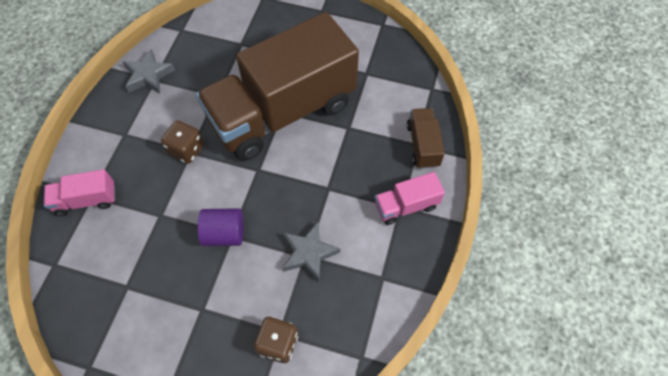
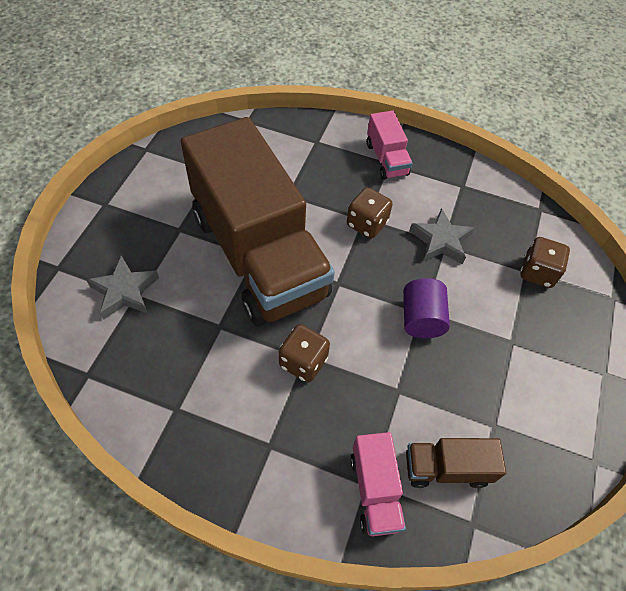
camera: 90 degrees left, 5 degrees down
grey star [123,49,175,94] -> grey star moved to [86,255,159,320]
brown truck [407,108,445,169] -> brown truck moved to [406,438,506,488]
none -> brown dice [347,187,393,239]

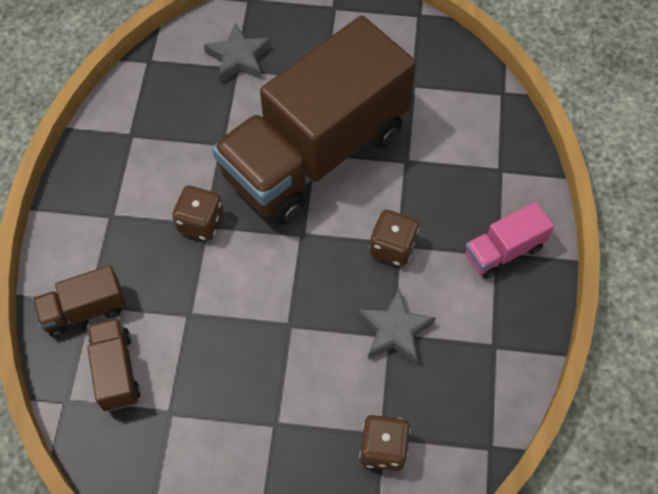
camera: 80 degrees right, 5 degrees up
pink truck [351,432,406,536] -> brown truck [32,265,126,337]
purple cylinder [403,278,450,338] -> none

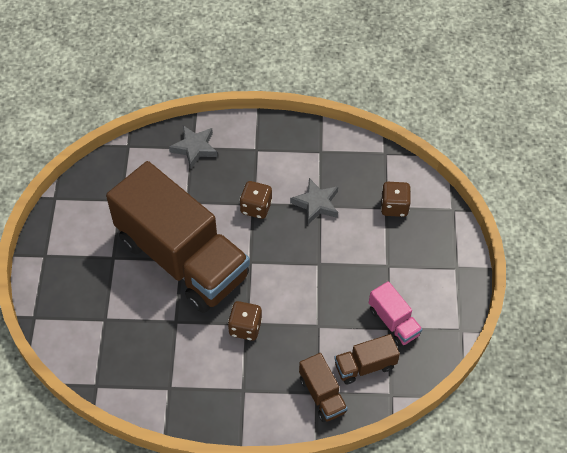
camera: 95 degrees left, 5 degrees down
grey star [204,23,271,83] -> grey star moved to [169,125,218,168]
pink truck [465,202,554,279] -> pink truck moved to [369,281,423,347]

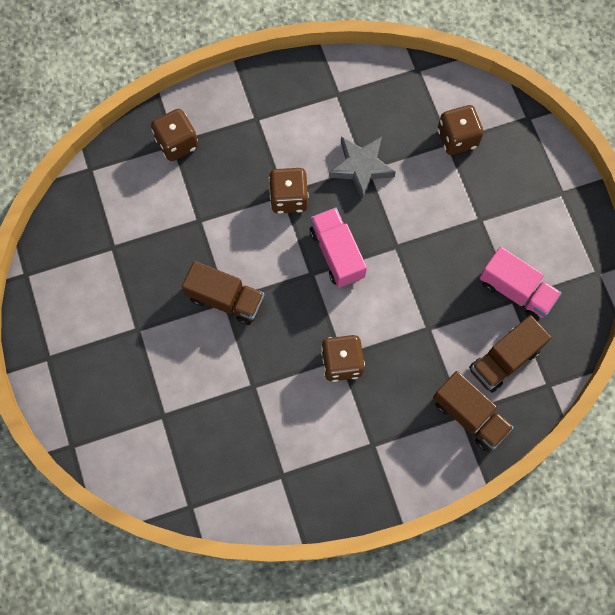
camera: 20 degrees left, 15 degrees up
brown truck [106,161,250,313] -> brown truck [182,261,265,325], size x0.40
grey star [169,125,218,168] -> brown dice [151,109,198,161]
none -> pink truck [310,207,367,288]

